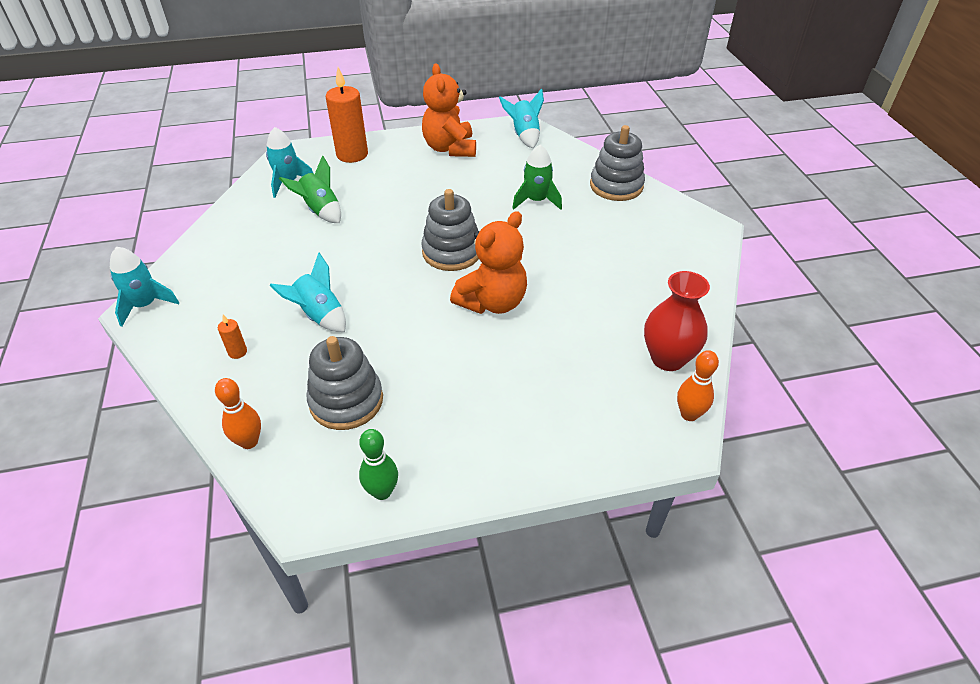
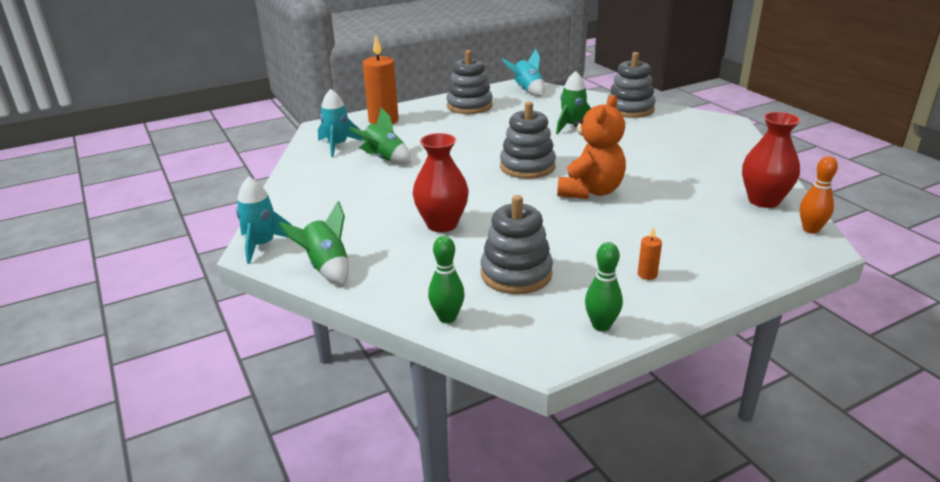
camera: 15 degrees left, 15 degrees down
orange bowling pin [215,378,261,449] -> green bowling pin [428,236,465,323]
orange candle [218,315,247,359] -> orange candle moved to [638,227,662,280]
turquoise rocket [269,253,346,332] -> red vase [412,133,469,232]
orange teddy bear [422,63,476,157] -> grey stacking toy [447,50,493,114]
none -> green rocket [279,201,349,285]

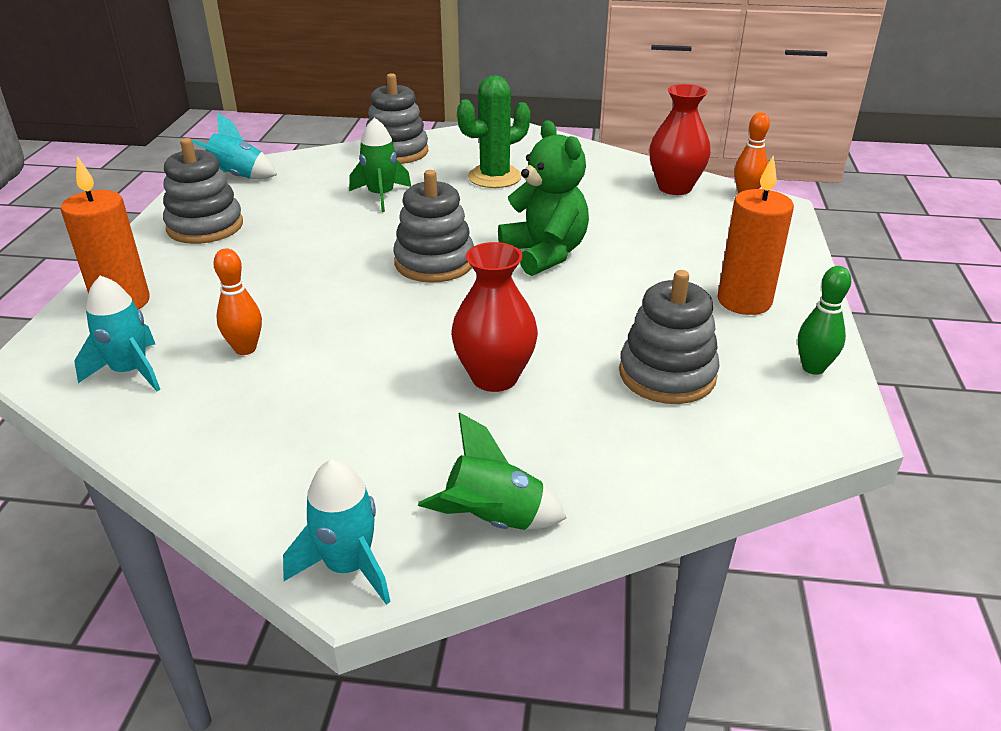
camera: 55 degrees left, 5 degrees up
green rocket [349,108,411,164] -> orange bowling pin [213,248,262,355]
green bowling pin [428,236,465,323] -> none
orange teddy bear [557,95,626,199] -> green teddy bear [498,120,589,276]
orange candle [638,227,662,280] -> orange candle [717,156,794,315], size x2.32
none -> green cactus [457,75,530,188]

